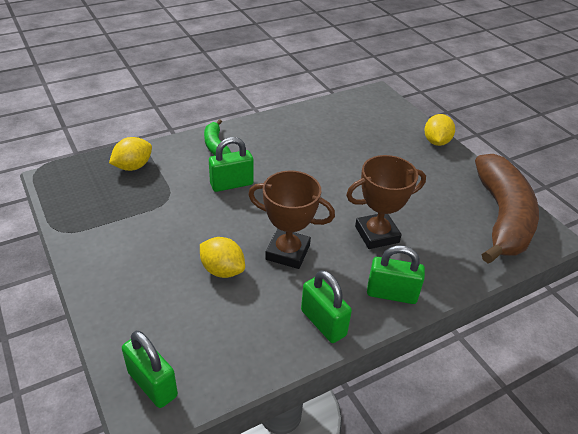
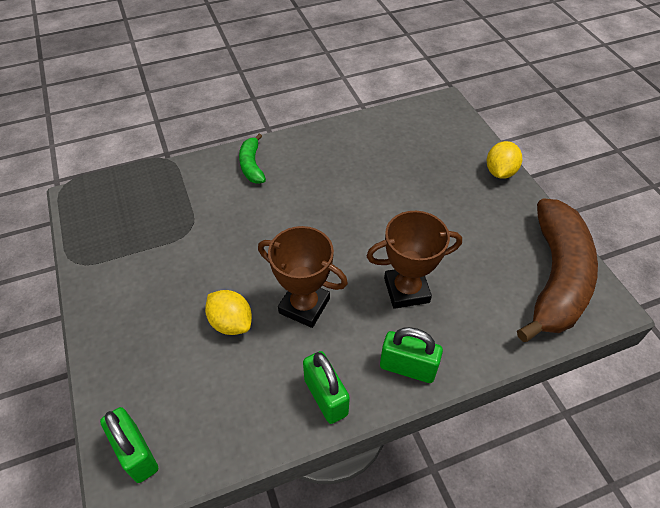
camera: 10 degrees right, 10 degrees up
yellow lemon [109,137,152,171] -> none
green padlock [209,137,254,192] -> none

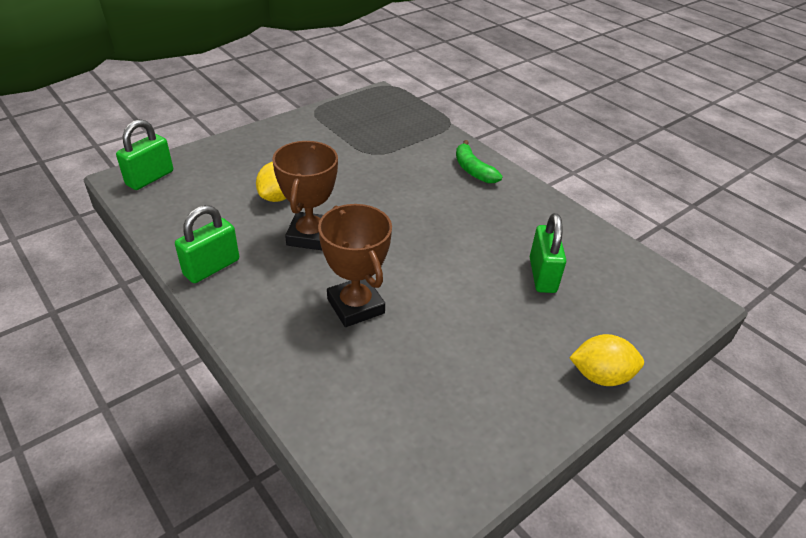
camera: 70 degrees right, 10 degrees down
green banana [239,133,266,184] -> green banana turned 90 degrees counterclockwise [456,140,503,183]
green padlock [380,327,443,383] -> green padlock moved to [530,213,566,293]
brown banana [517,198,598,342] -> none

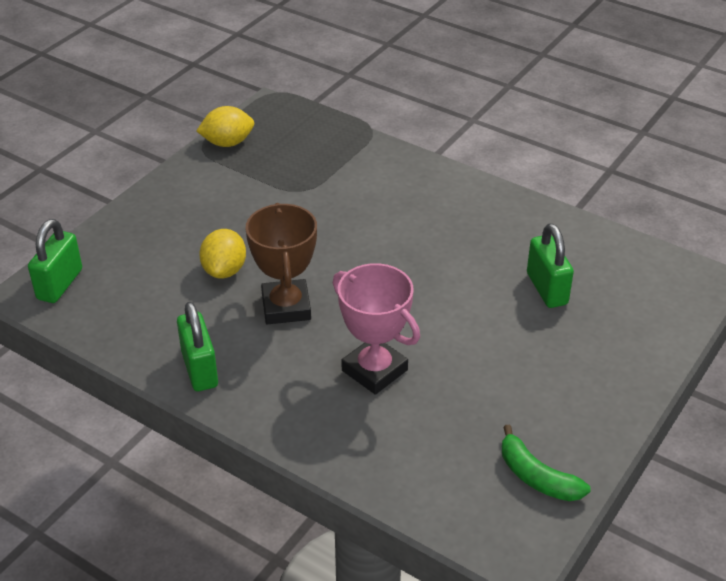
camera: 15 degrees left, 0 degrees up
green padlock [175,205,239,283] -> green padlock turned 45 degrees counterclockwise [177,302,218,391]
brown trophy [318,204,392,327] -> pink trophy [333,263,420,394]
green banana [456,140,503,183] -> green banana moved to [502,425,590,501]
yellow lemon [569,334,644,386] -> yellow lemon moved to [197,106,254,147]

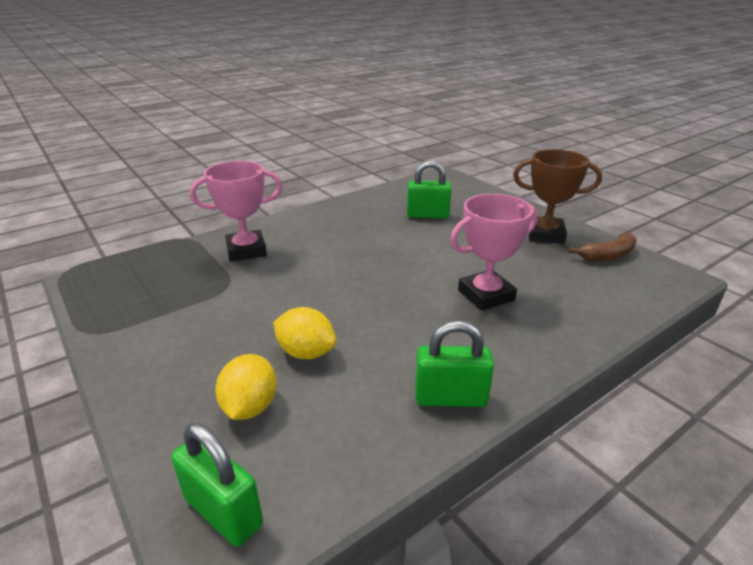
camera: 70 degrees left, 10 degrees down
yellow lemon [197,106,254,147] -> yellow lemon moved to [215,354,277,420]
brown trophy [246,203,317,325] -> brown trophy moved to [513,149,602,244]
green banana [502,425,590,501] -> brown banana [568,233,637,261]
none -> pink trophy [190,161,283,261]

